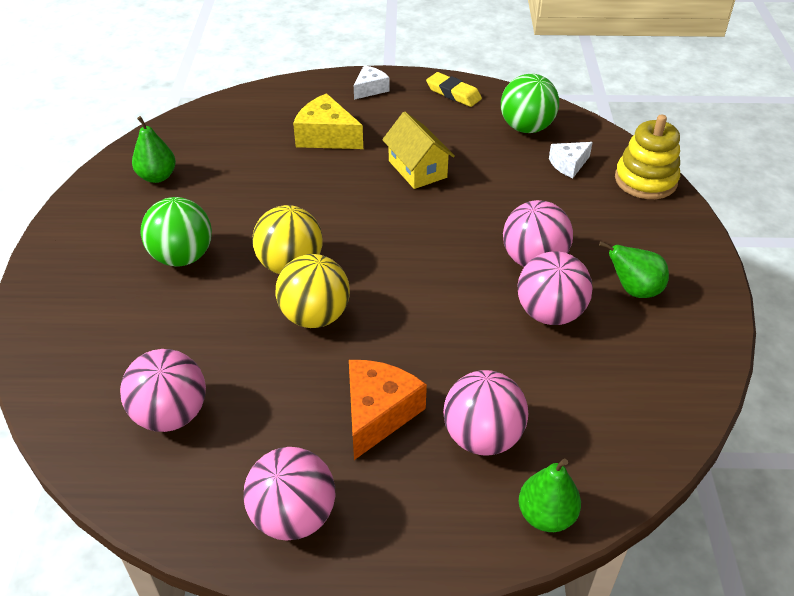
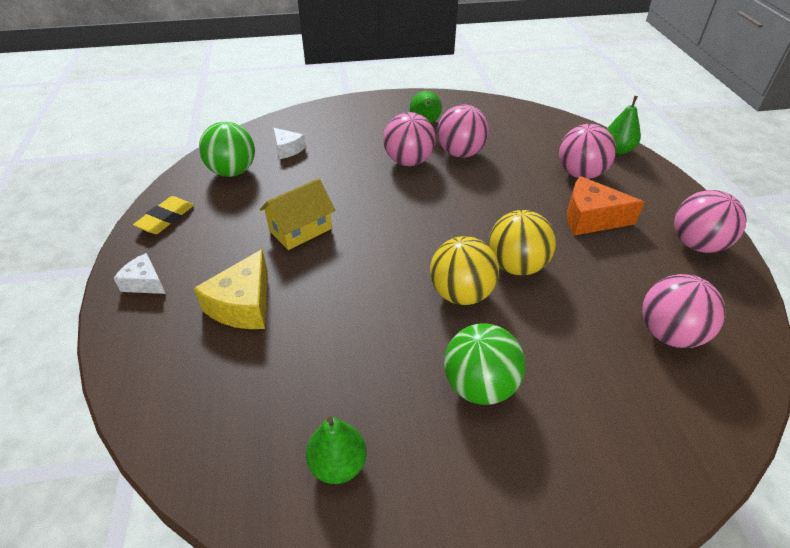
camera: 100 degrees left, 0 degrees up
yellow stacking toy [615,115,680,199] -> none

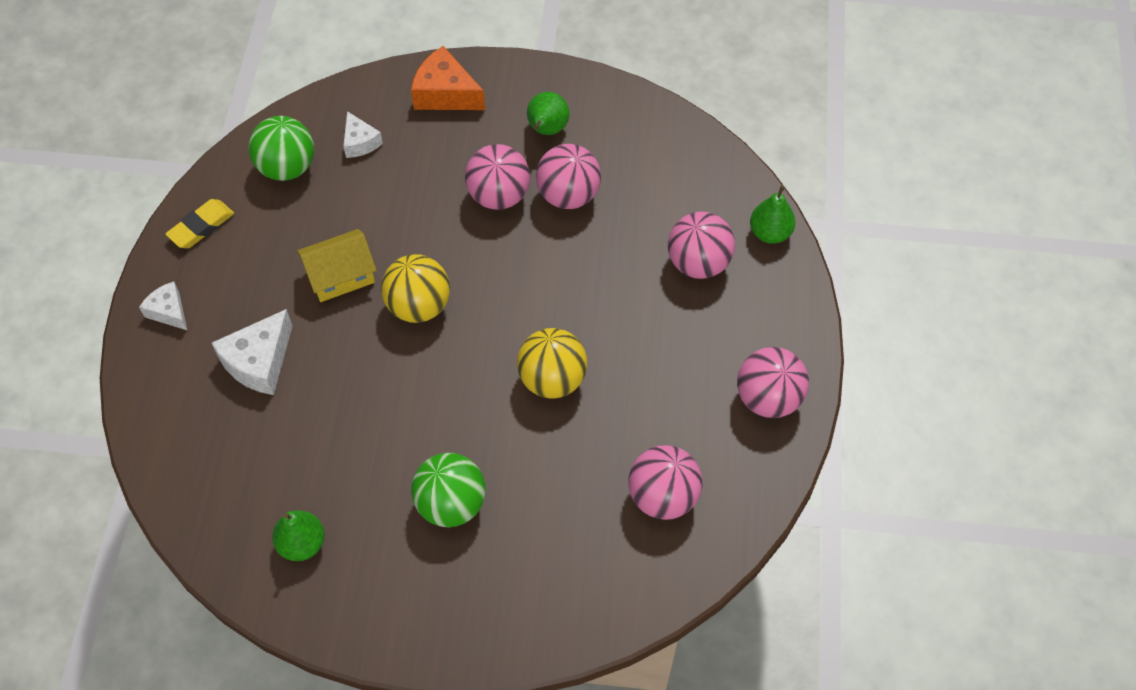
camera: 15 degrees right, 15 degrees up
yellow cheese [194,249,268,329] -> white cheese [212,309,292,395]
yellow ball [430,236,499,305] -> yellow ball moved to [381,254,450,323]
orange cheese [567,176,645,236] -> orange cheese moved to [411,46,485,110]

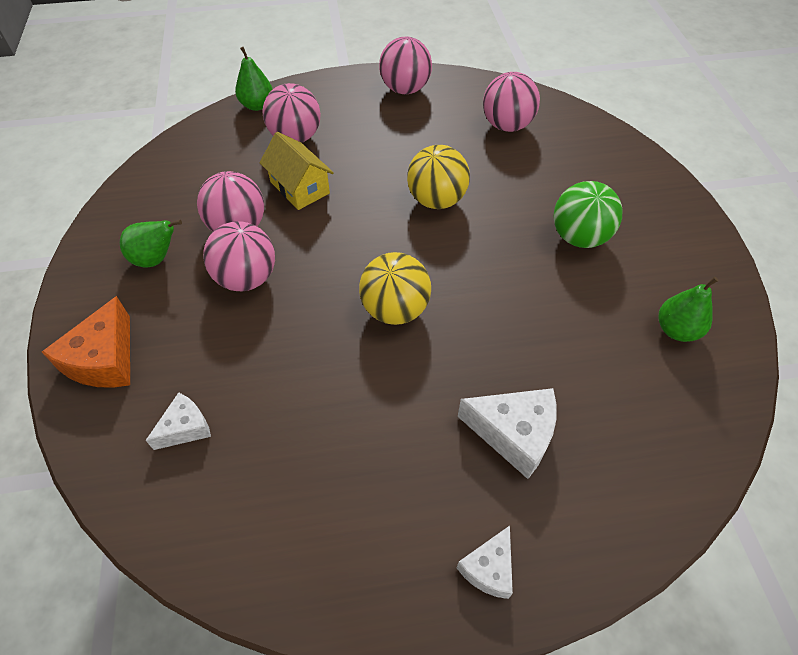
camera: 105 degrees left, 5 degrees down
yellow eraser [165,199,234,248] -> none
green ball [249,116,314,181] -> none
yellow house [297,229,377,302] -> yellow house moved to [260,132,334,210]

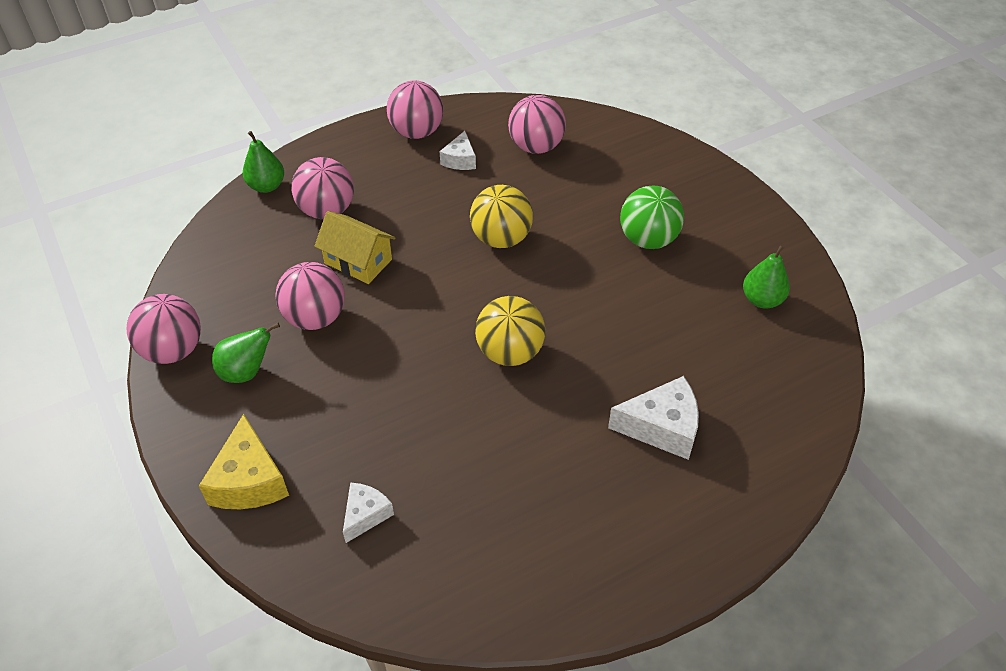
camera: 20 degrees left, 5 degrees down
orange cheese [42,296,130,388] -> yellow cheese [199,414,289,509]
pink ball [203,221,275,291] -> pink ball moved to [127,294,201,364]
white cheese [457,526,513,599] -> white cheese moved to [440,131,476,170]

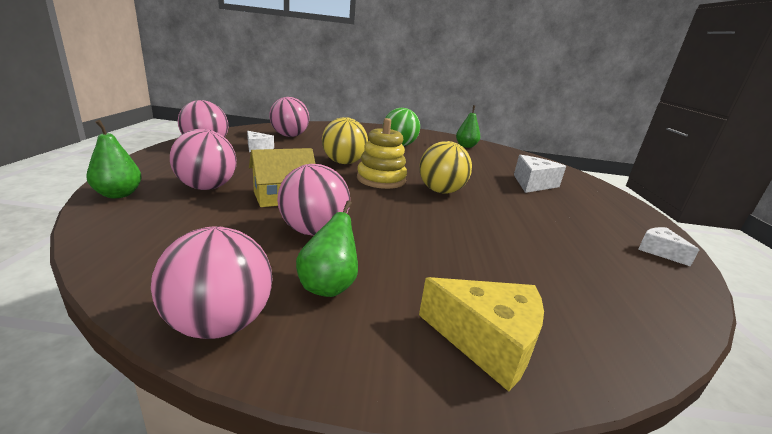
camera: 60 degrees left, 25 degrees down
white cheese [343,482,394,543] -> white cheese moved to [638,227,699,267]
none -> yellow stacking toy [357,118,407,189]

